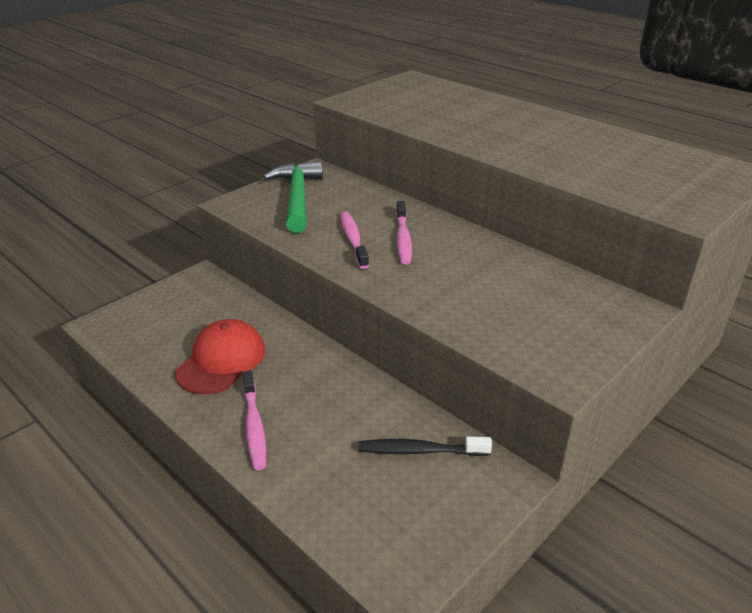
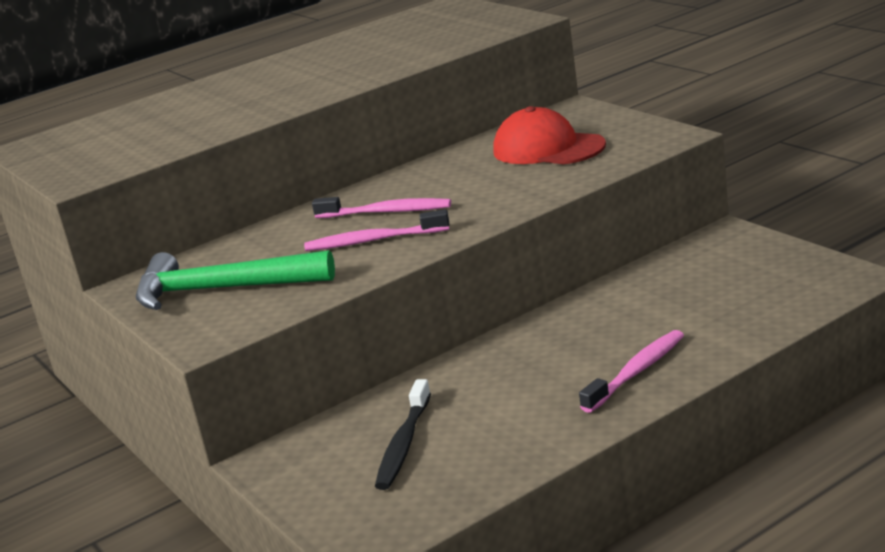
camera: 75 degrees left, 10 degrees down
red cap [175,319,265,394] -> red cap moved to [493,106,606,164]
pink toothbrush [242,370,266,470] -> pink toothbrush turned 45 degrees counterclockwise [579,330,684,413]
black toothbrush [358,436,492,456] -> black toothbrush moved to [375,379,431,490]

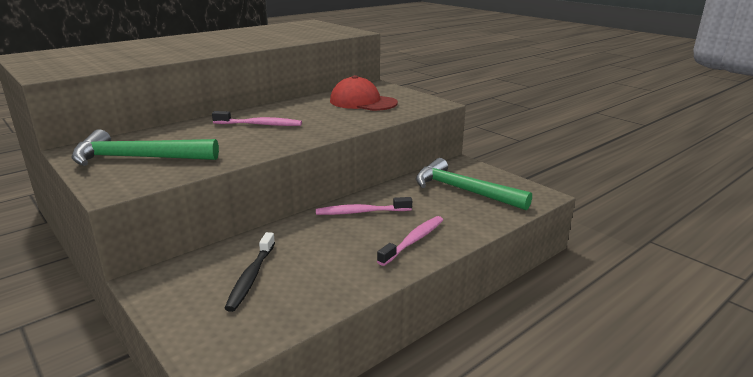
camera: 10 degrees left, 0 degrees up
pink toothbrush [304,209,449,251] -> pink toothbrush moved to [316,197,412,215]
none -> green hammer [416,158,532,210]

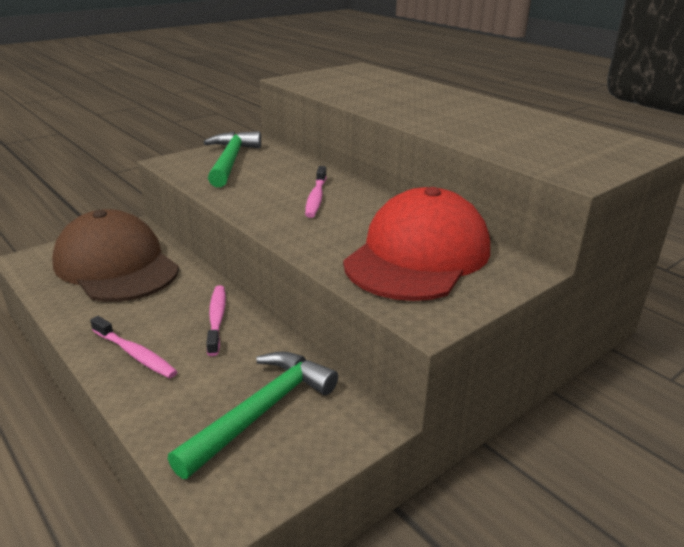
camera: 90 degrees right, 5 degrees up
black toothbrush [224,232,275,312] -> brown cap [52,209,179,302]
red cap [330,75,398,111] -> red cap [343,187,490,301], size x1.62

